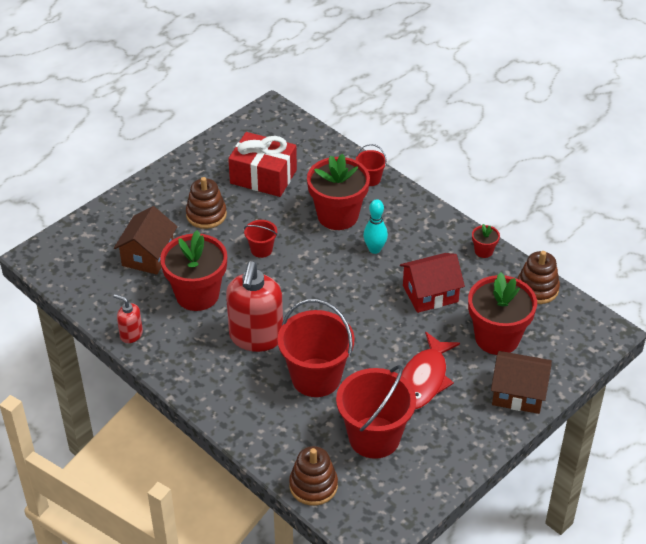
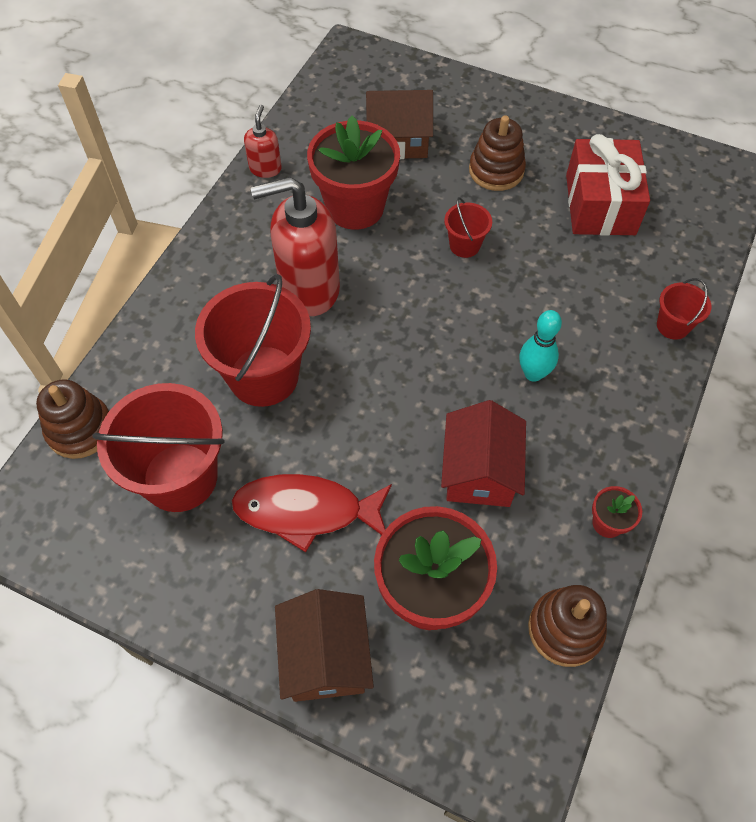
camera: 70 degrees right, 15 degrees up
red flower pot [307,154,370,230] -> none
red house [400,253,465,313] -> red house turned 45 degrees clockwise [441,400,526,507]

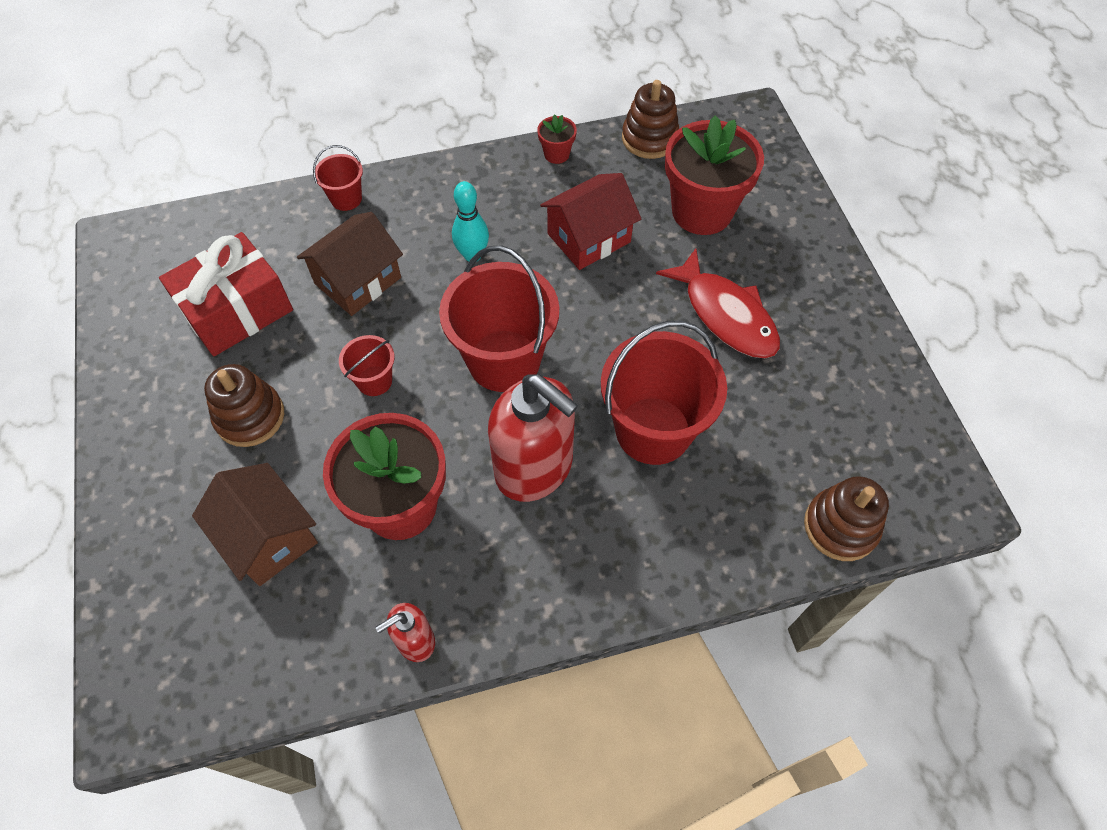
camera: 130 degrees left, 0 degrees up
red bucket [92,383,225,512] -> red bucket moved to [439,246,559,392]
brown house [275,589,374,702] -> brown house moved to [297,212,403,316]

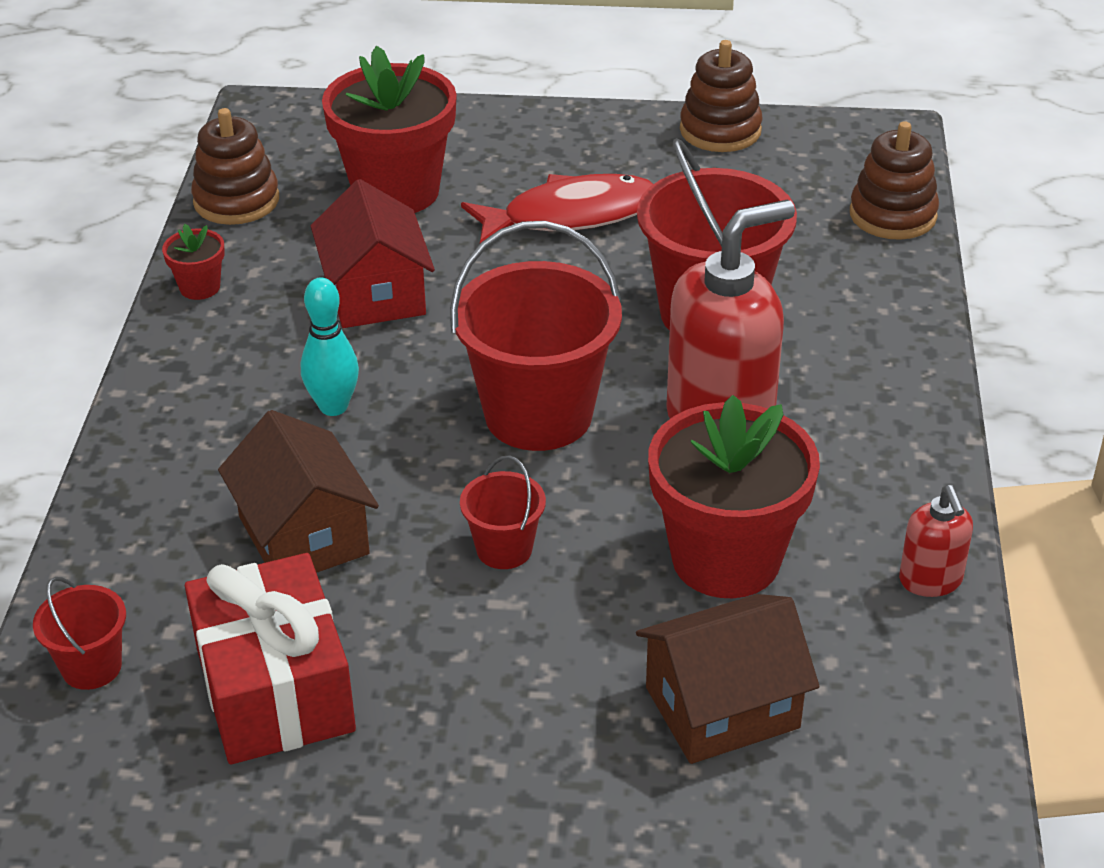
camera: 70 degrees left, 20 degrees down
brown stacking toy [204,364,284,447] -> brown stacking toy moved to [680,40,763,152]
red bucket [313,145,363,211] -> red bucket moved to [33,577,126,690]

